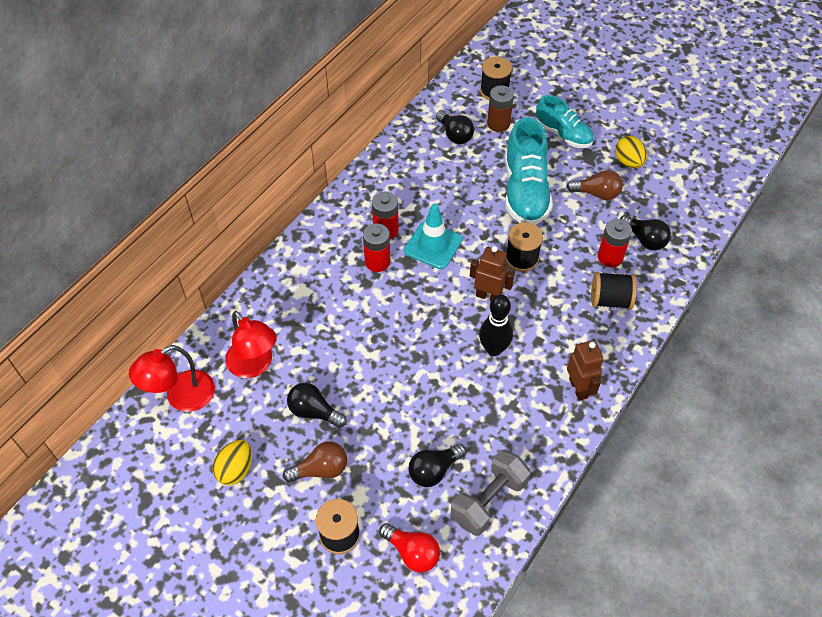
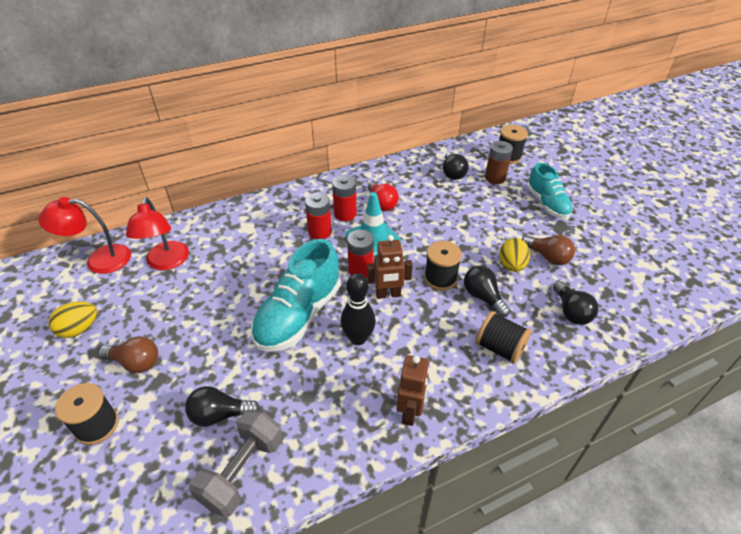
camera: 30 degrees right, 10 degrees down
black light bulb [287,383,347,428] -> black light bulb moved to [464,266,510,317]
red light bulb [379,523,440,573] -> red light bulb moved to [368,181,399,211]
grey dumbbell [450,450,531,536] -> grey dumbbell turned 45 degrees counterclockwise [189,410,283,518]
brown robot [470,246,515,301] -> brown robot turned 120 degrees clockwise [367,235,413,299]
turquoise shoe [505,117,553,225] -> turquoise shoe moved to [251,239,341,352]
red battery [598,219,632,267] -> red battery moved to [347,230,374,278]
yellow egg [615,136,647,168] -> yellow egg moved to [500,238,530,272]

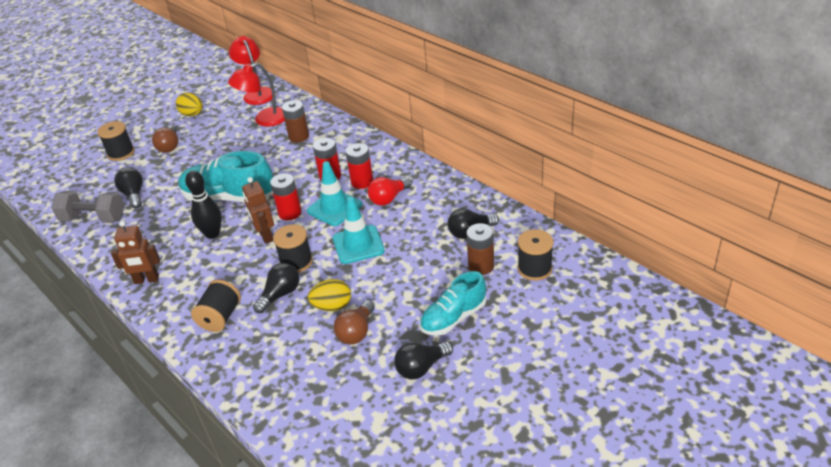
camera: 75 degrees right, 5 degrees down
black light bulb [553,281,598,325] -> black light bulb moved to [394,342,453,379]
none -> brown battery [282,100,309,143]
none -> turquoise traffic cone [333,197,385,264]

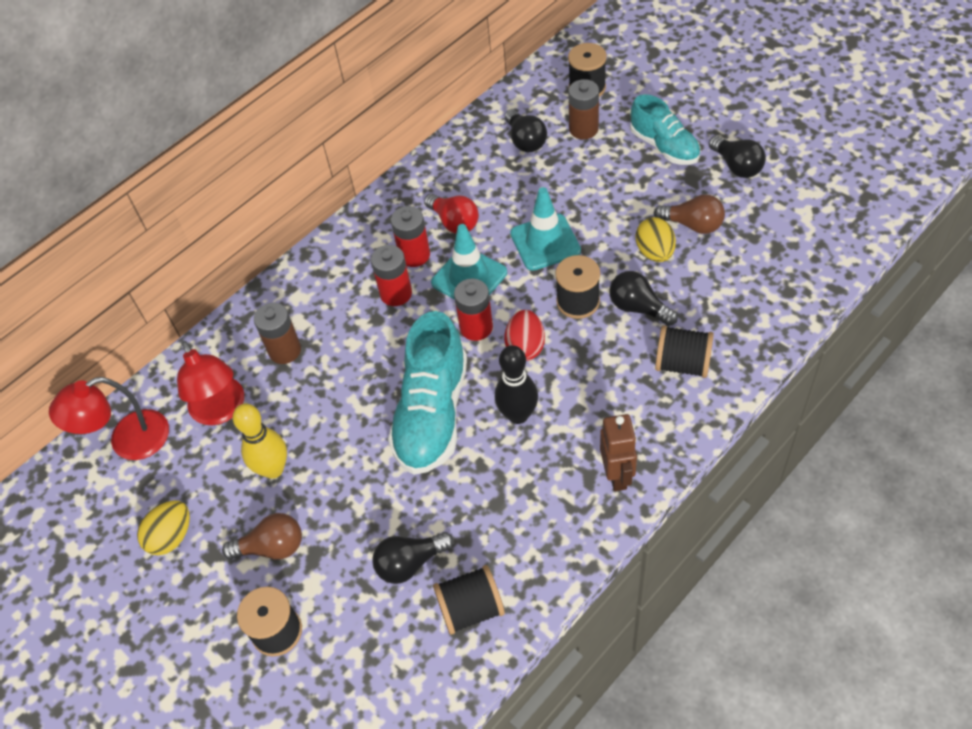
camera: 90 degrees left, 15 degrees up
grey dumbbell [52,191,124,223] -> black spool [433,565,505,635]
brown robot [242,177,274,244] -> red egg [504,310,545,361]
none -> yellow bowling pin [233,404,287,479]

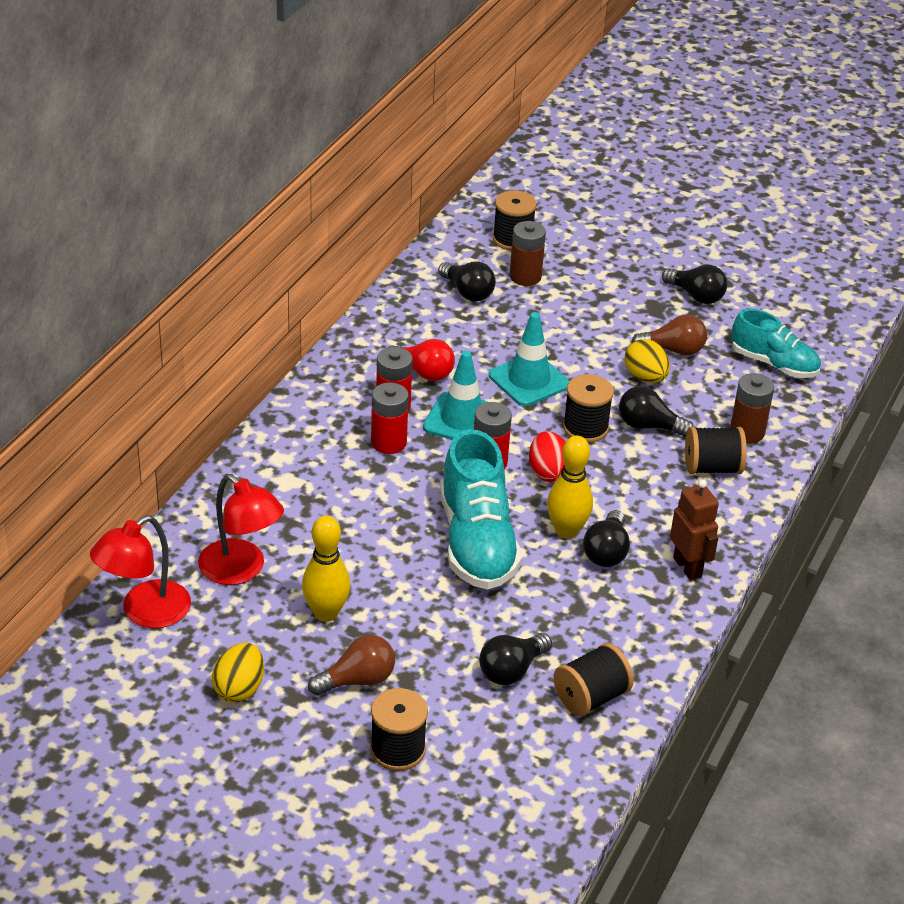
camera: 25 degrees left, 15 degrees down
brown battery [254,303,301,364] -> brown battery moved to [730,373,774,443]
black bowling pin [495,345,538,424] -> yellow bowling pin [547,436,593,539]
turquoise shoe [630,94,701,165] -> turquoise shoe moved to [732,309,821,378]
none -> black light bulb [583,510,630,567]

